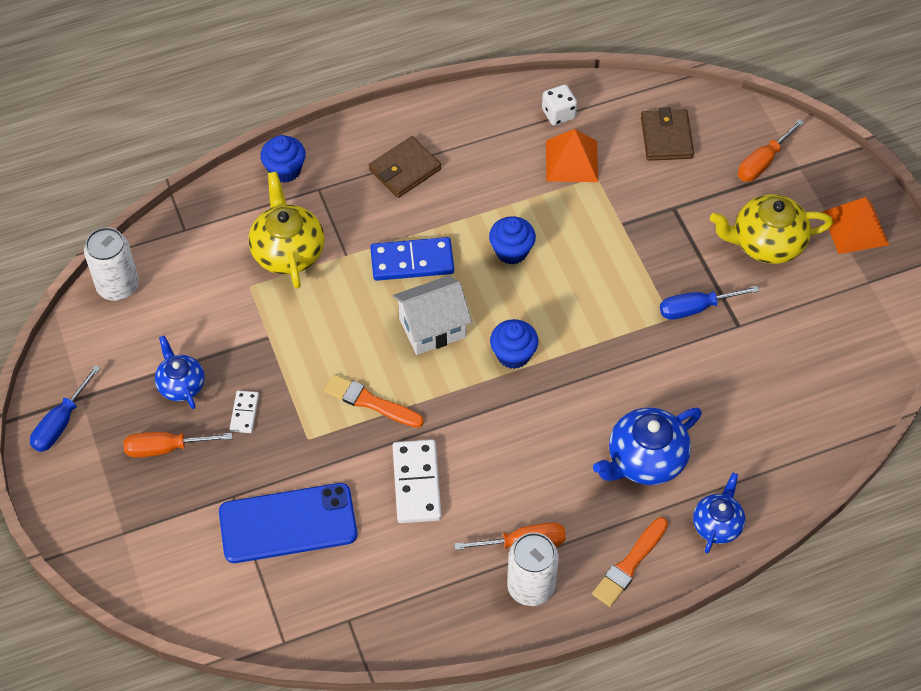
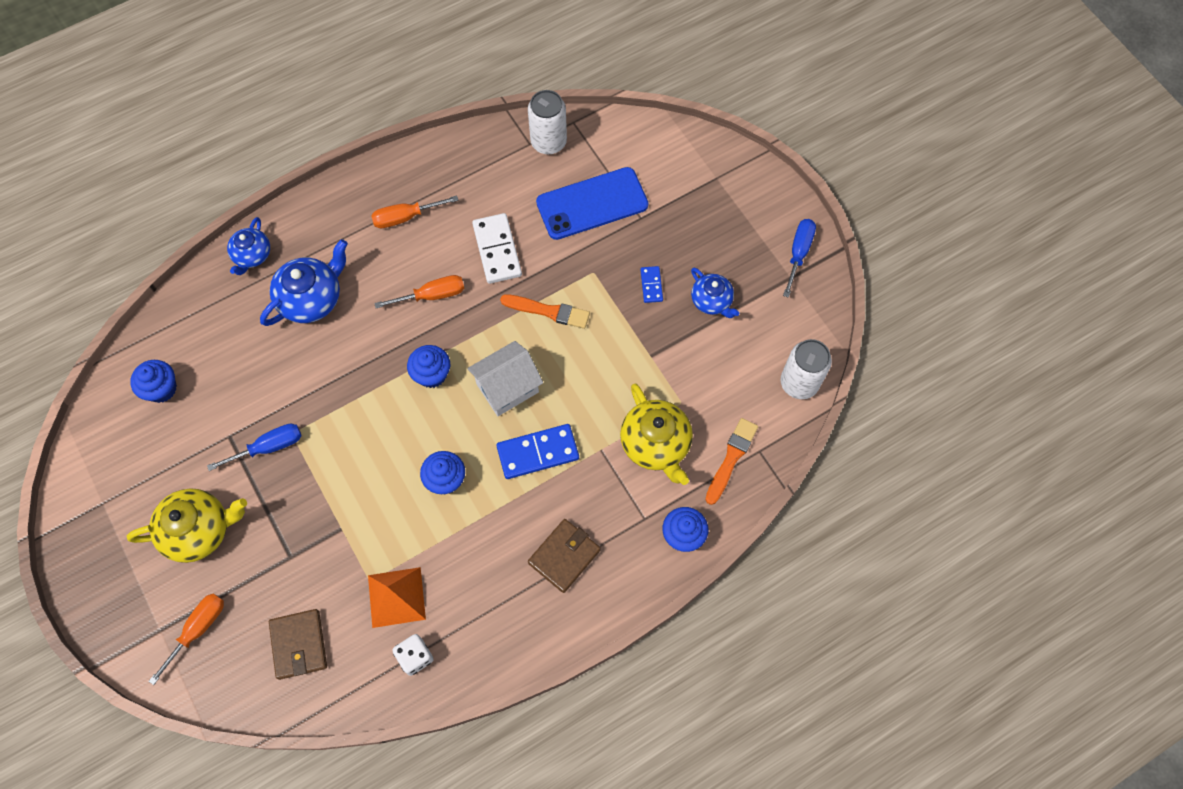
camera: 170 degrees right, 10 degrees up
orange screwdriver [123,432,232,458] -> orange screwdriver moved to [374,275,464,308]
white domino [230,390,259,433] -> blue domino [640,266,663,303]
white can [507,532,559,606] -> white can moved to [528,90,567,154]
orange brush [592,517,668,607] -> orange brush moved to [705,418,758,505]
orange pyramid [822,197,889,254] -> none
none -> blue cupcake [130,360,177,403]

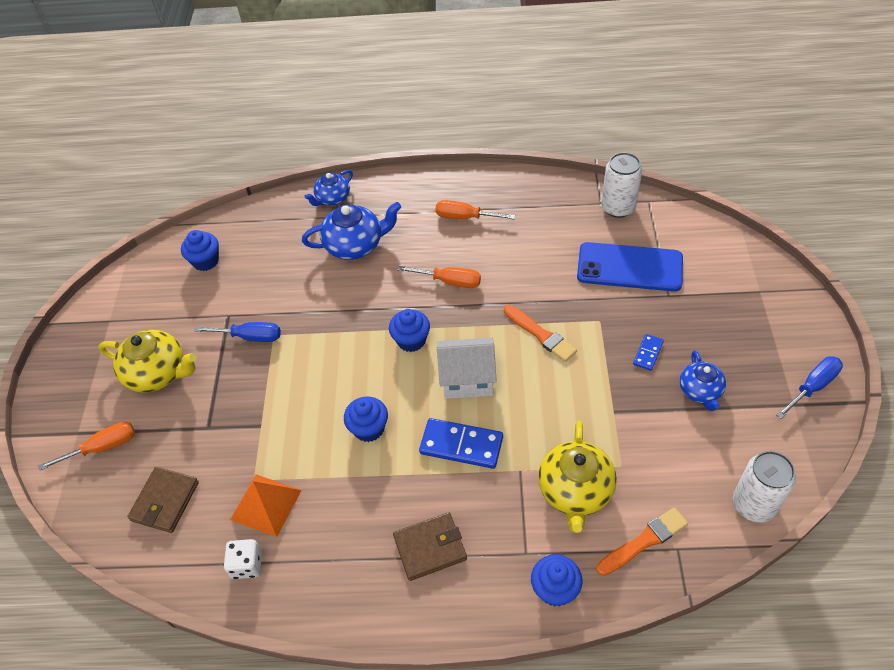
camera: 35 degrees right, 15 degrees down
white domino [472,213,522,284] -> none

